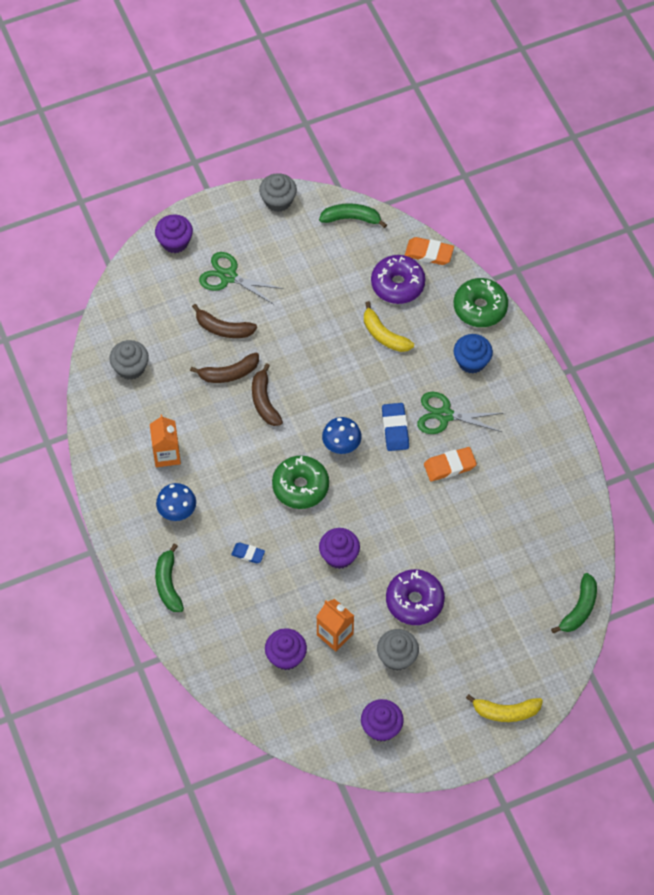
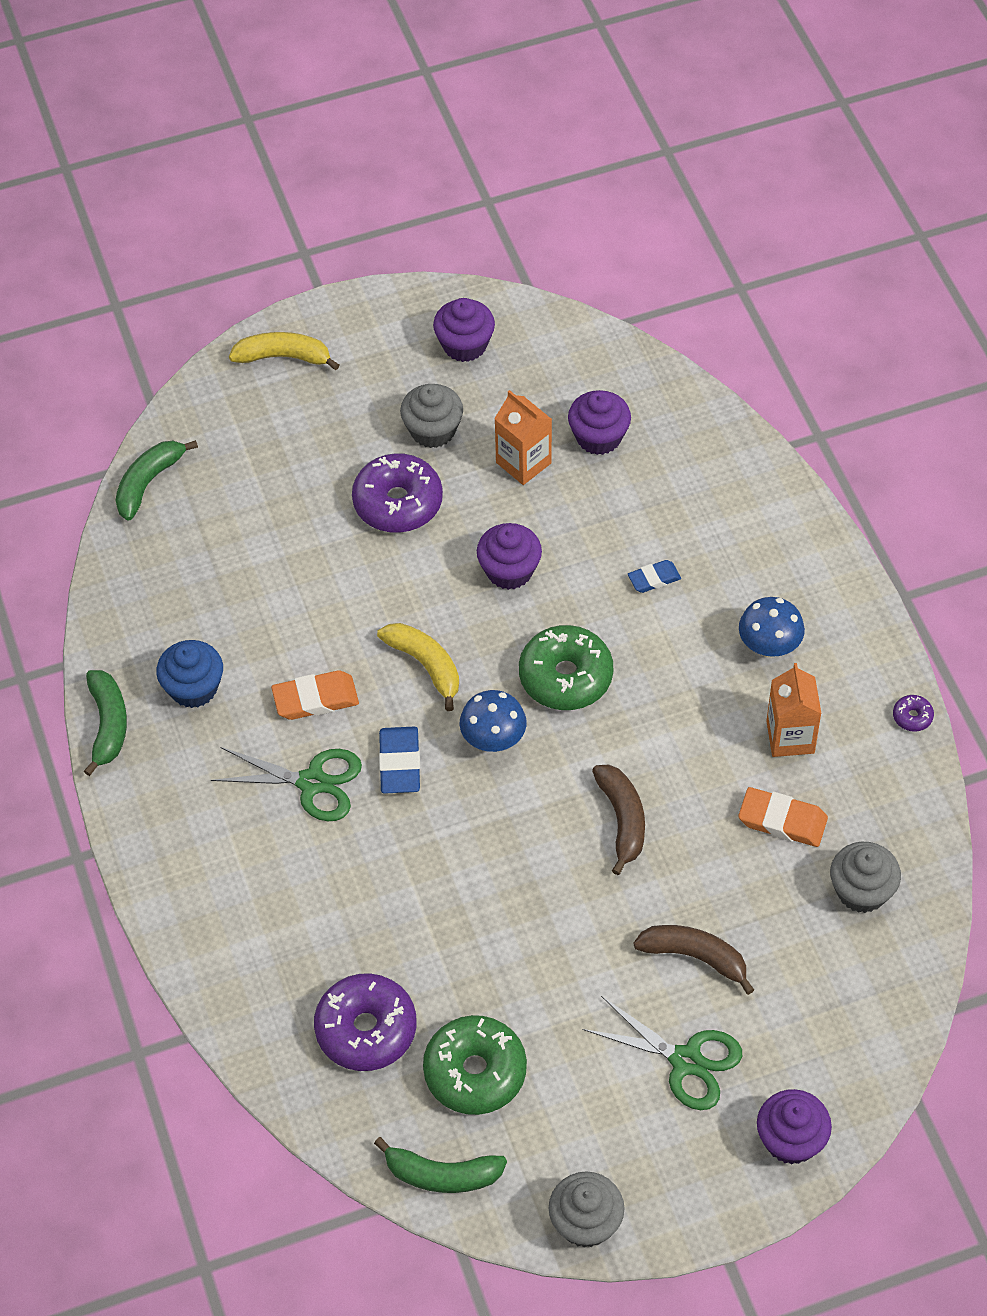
camera: 175 degrees left, 5 degrees down
green banana [155,543,184,612] -> green banana moved to [84,670,127,776]
brown banana [190,353,259,383] -> none
blue eraser [231,543,265,563] -> blue eraser turned 45 degrees counterclockwise [628,560,681,593]
yellow banana [364,301,414,352] -> yellow banana moved to [377,623,459,711]
orange eraser [405,237,454,265] -> orange eraser moved to [738,787,828,847]
green donut [454,278,508,327] -> green donut moved to [423,1015,527,1115]
blue cupcake [454,334,493,374] -> blue cupcake moved to [156,640,223,708]
none -> purple donut [893,695,934,732]

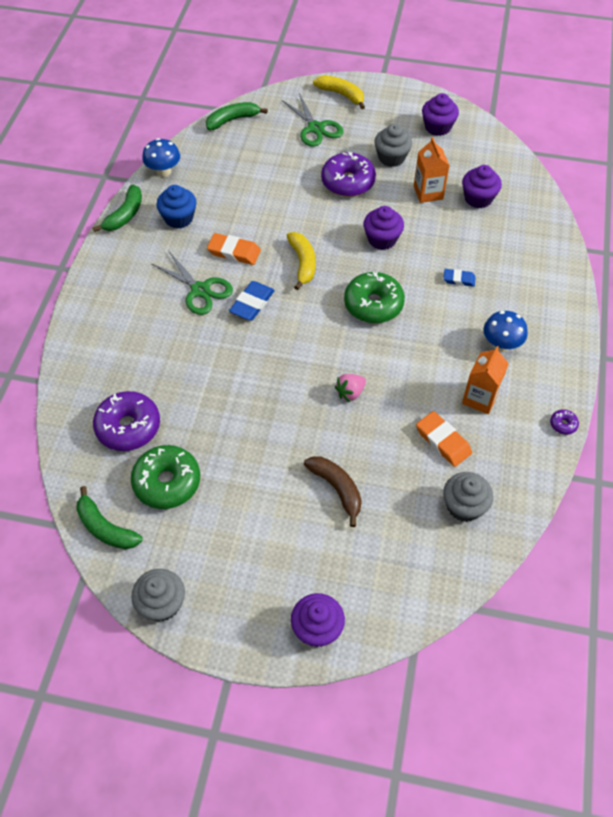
camera: 30 degrees right, 0 degrees up
blue mushroom [460,690,527,752] -> blue mushroom moved to [142,138,180,177]
green scissors [582,996,742,1110] -> green scissors moved to [282,93,343,147]
brown banana [592,764,645,875] -> pink strawberry [335,374,366,402]

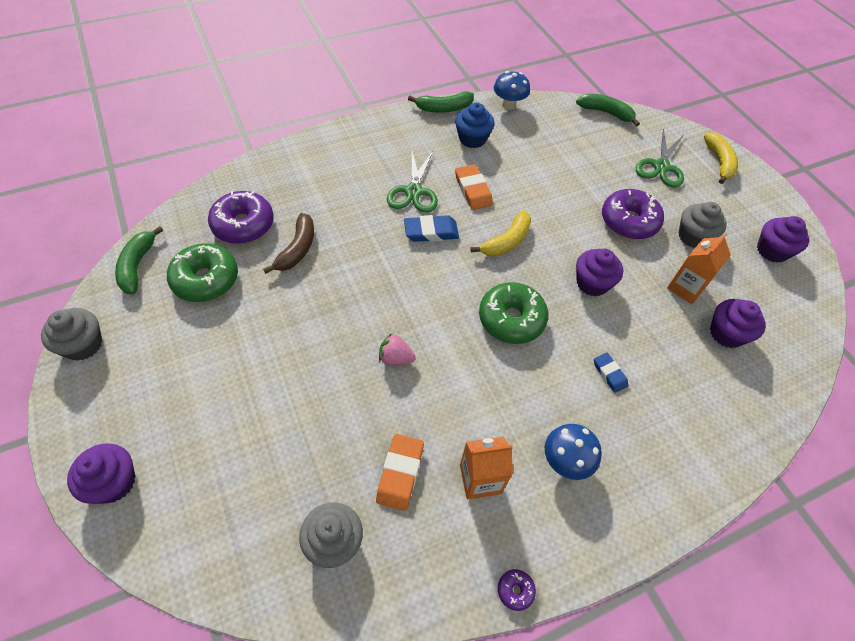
camera: 50 degrees right, 0 degrees up
brown banana [304,456,362,527] -> brown banana moved to [263,213,314,274]

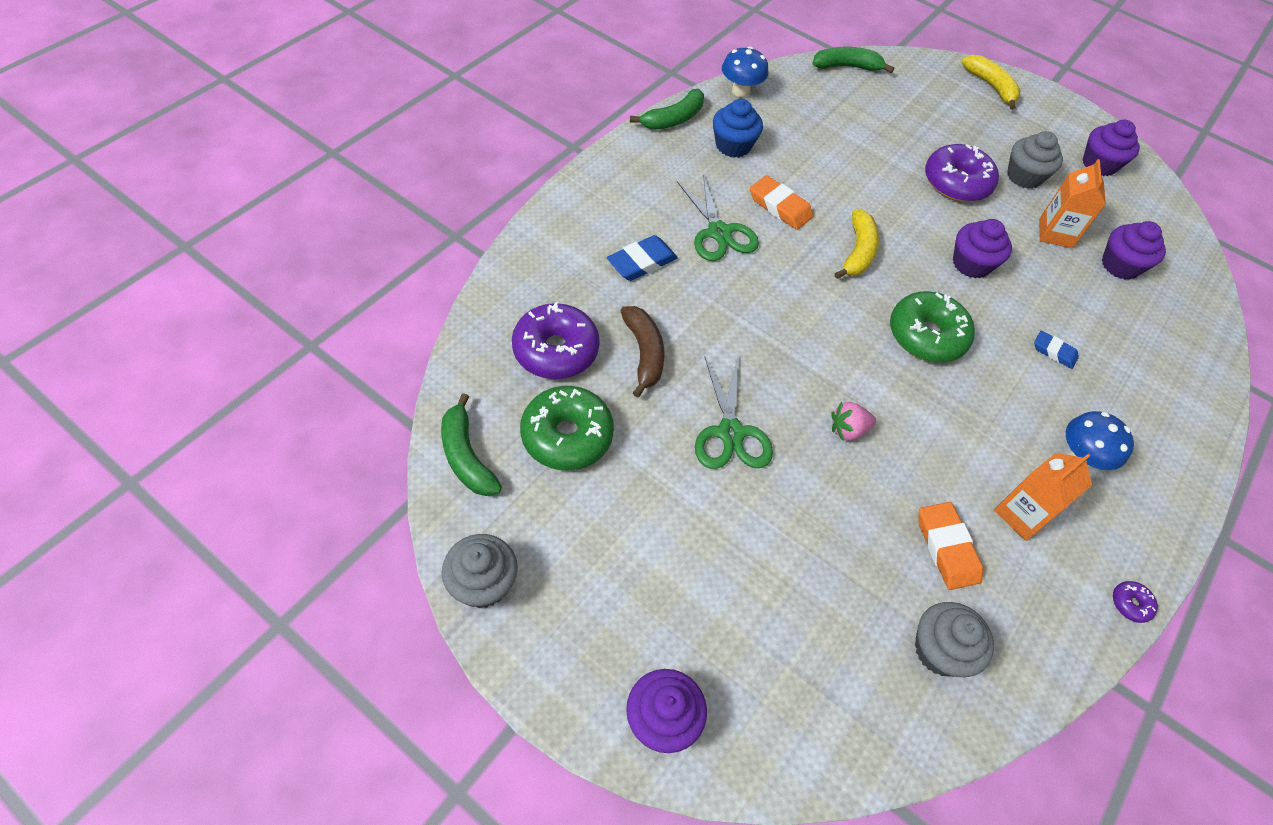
camera: 30 degrees left, 0 degrees up
blue eraser [404,215,459,242] -> blue eraser moved to [607,235,678,281]
green scissors [636,128,684,187] -> green scissors moved to [695,356,773,469]

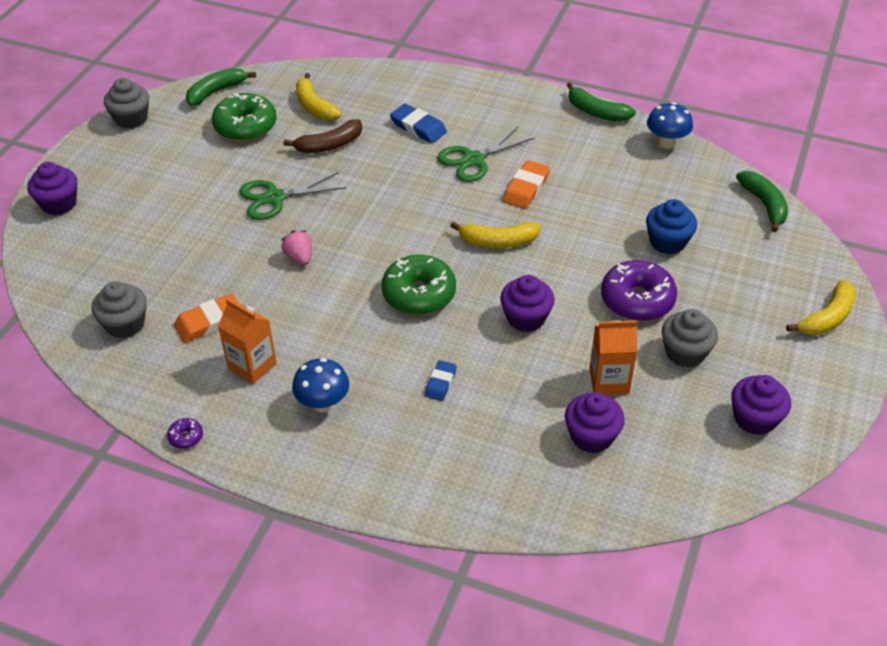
camera: 80 degrees right, 10 degrees down
purple donut [512,302,600,379] -> yellow banana [296,73,342,121]
blue cupcake [713,99,763,158] -> blue cupcake moved to [646,199,697,254]

